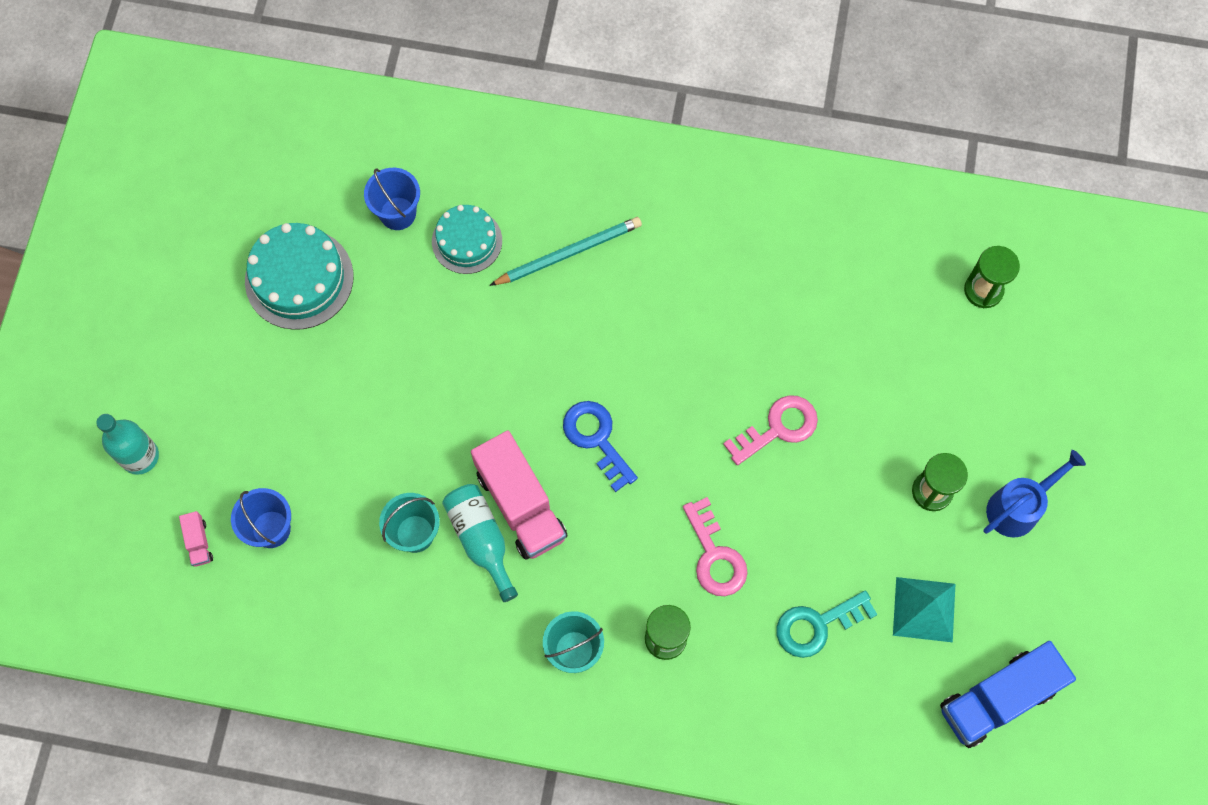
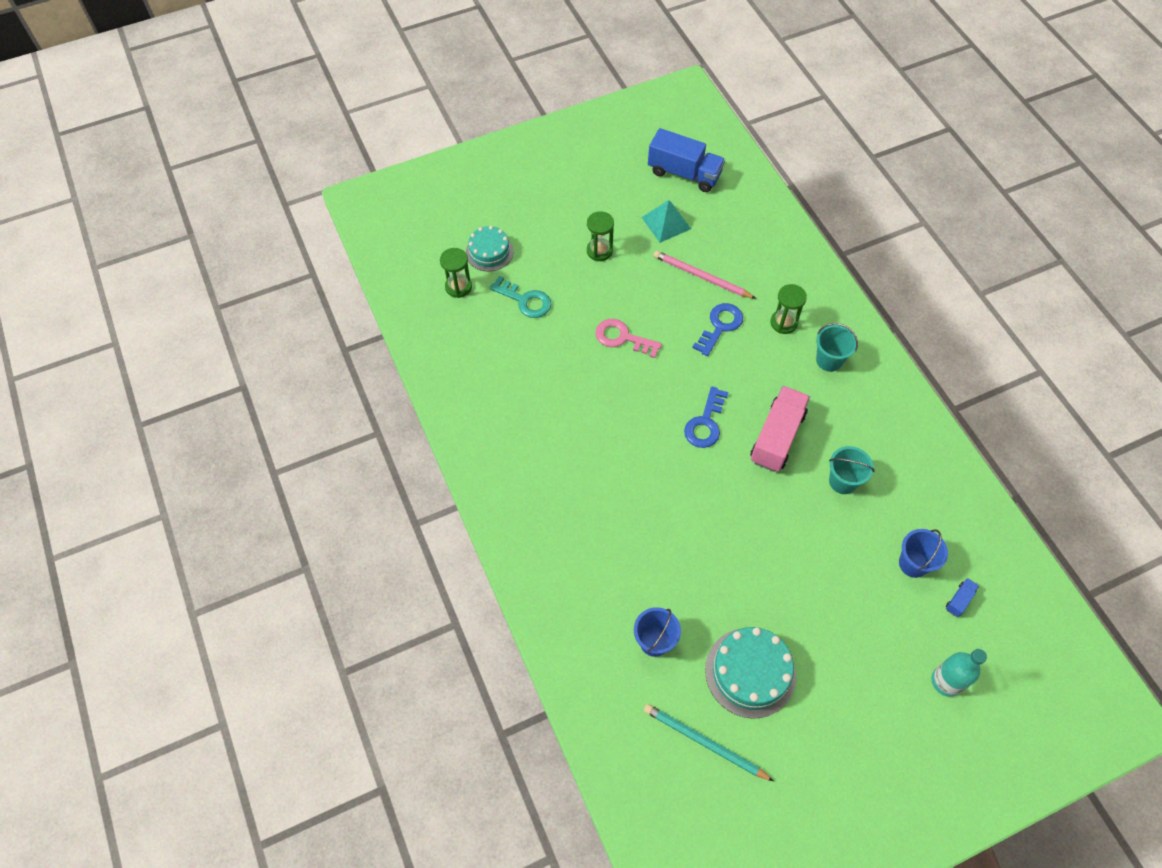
camera: 125 degrees left, 10 degrees down
pink truck [179,511,213,567] -> blue truck [946,578,979,617]
turquoise cake [432,205,502,274] -> turquoise cake moved to [466,226,513,272]
turquoise bottle [442,484,518,602] -> none
turquoise pencil [489,217,642,286] -> turquoise pencil moved to [644,704,774,781]
pink key [683,497,748,596] -> blue key [692,303,743,356]
turquoise key [776,590,878,658] -> turquoise key moved to [490,276,551,318]
blue watering can [983,450,1086,538] -> none
none -> pink pencil [653,251,756,299]

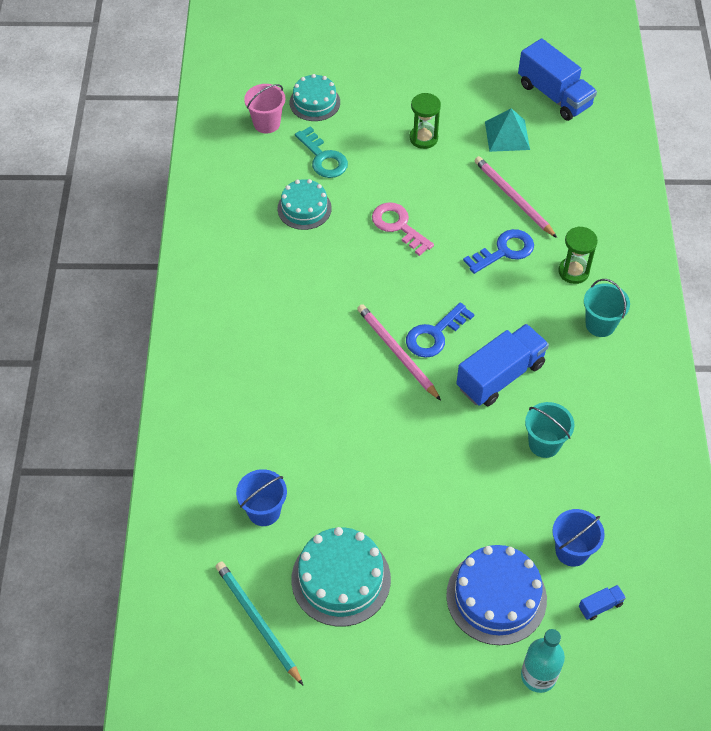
camera: 25 degrees right, 5 degrees down
green hourglass [440,248,472,298] -> pink bucket [244,84,285,133]
pink truck [750,386,810,472] -> blue truck [456,324,549,406]
none -> turquoise cake [278,179,332,230]
none -> pink pencil [357,304,441,401]
none -> blue cake [446,545,547,645]

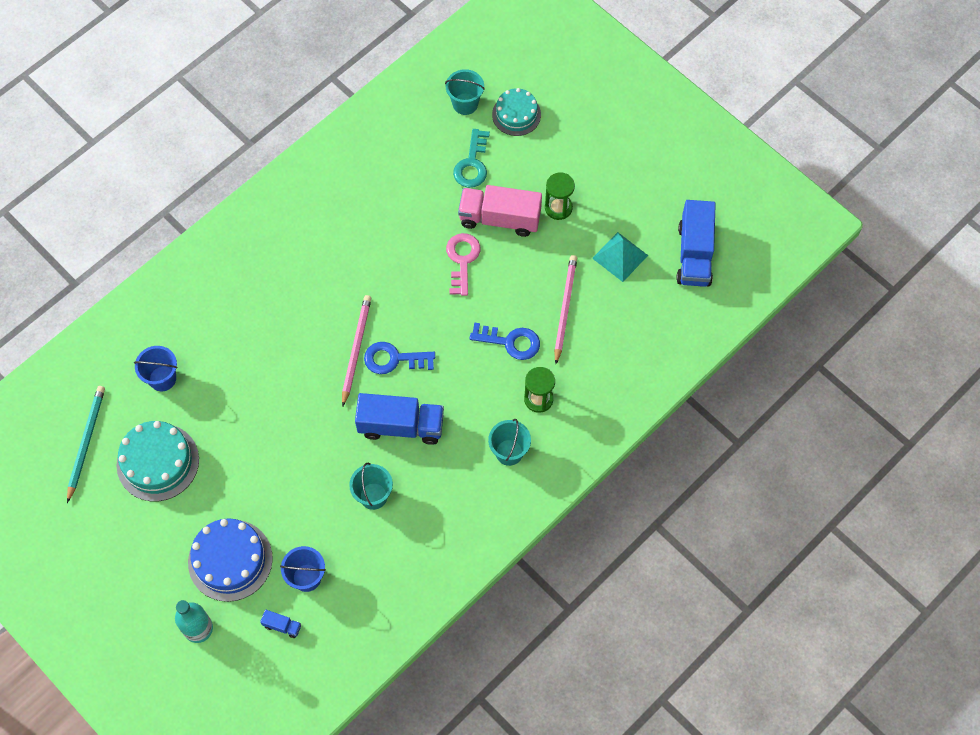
camera: 45 degrees right, 10 degrees up
pink bucket [244,84,285,133] -> turquoise bucket [445,69,485,115]
turquoise cake [278,179,332,230] -> none
none -> pink truck [458,185,542,237]

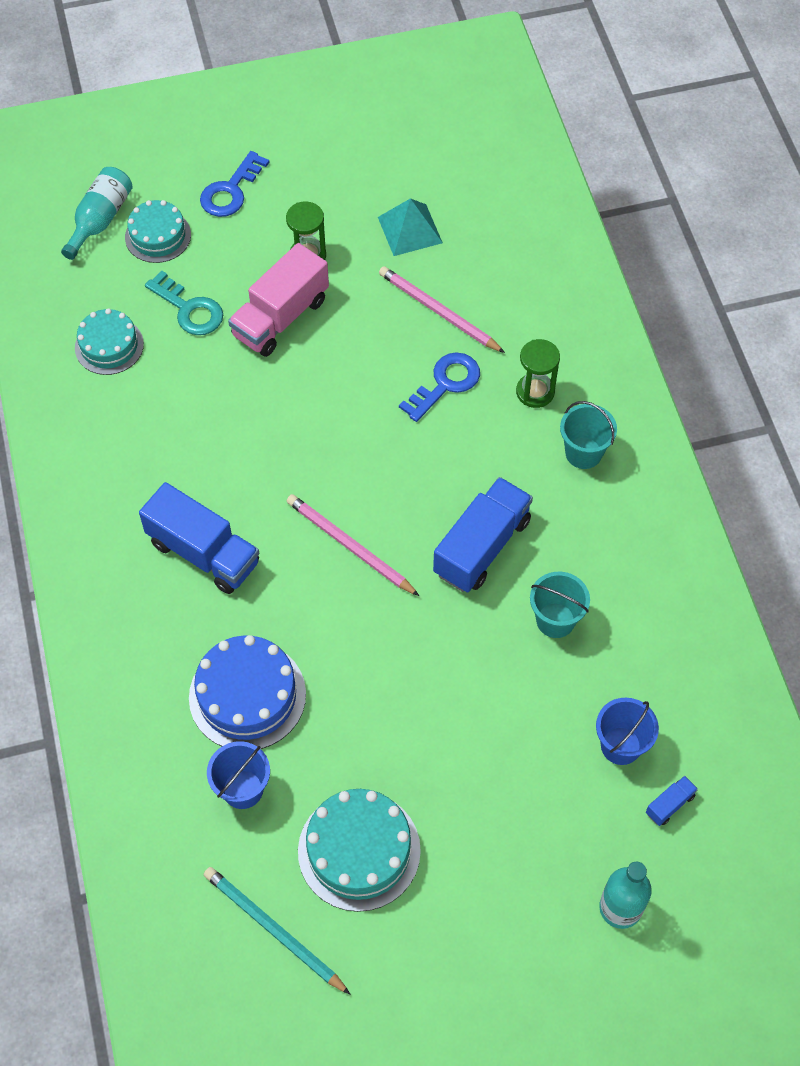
camera: 60 degrees left, 5 degrees down
blue cake [188,518,273,602] -> blue cake moved to [189,635,306,749]
blue key [364,342,435,374] -> blue key moved to [200,151,270,217]
turquoise bucket [445,69,485,115] -> none
pink key [446,233,480,296] -> none
blue truck [676,200,716,287] -> blue truck moved to [139,482,259,594]
none -> turquoise bottle [61,167,133,260]
none -> turquoise cake [75,308,144,375]

